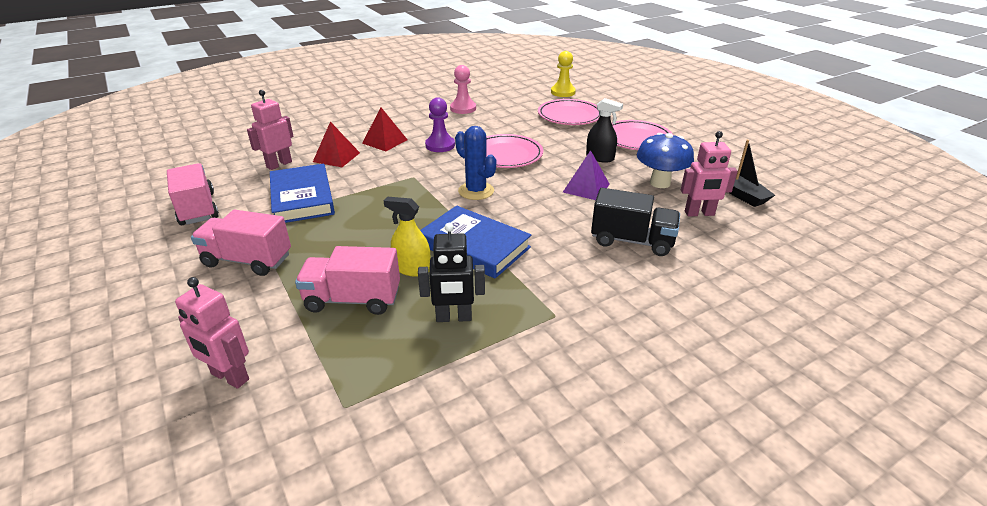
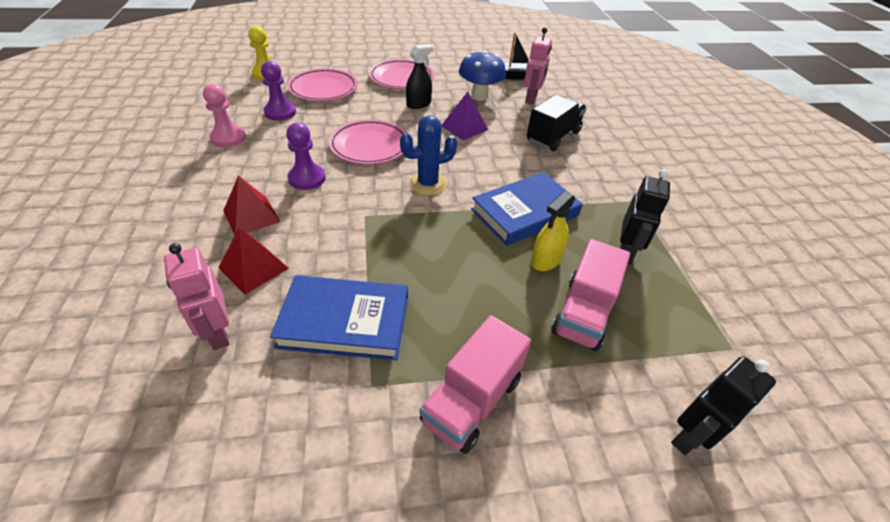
camera: 70 degrees left, 10 degrees up
pink truck [167,163,219,225] -> none
pink robot [175,277,249,389] -> black robot [671,356,776,455]
none -> purple pawn [261,61,296,121]

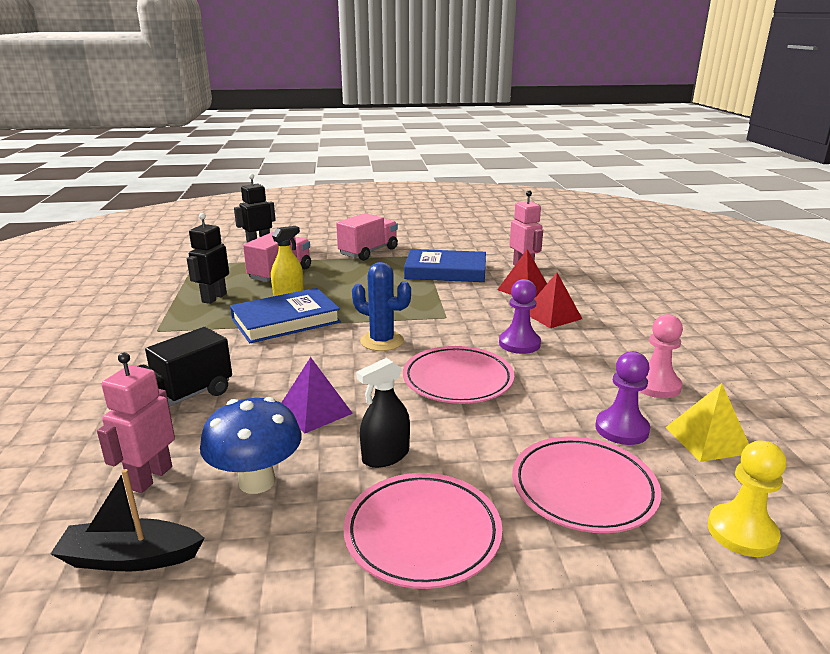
camera: 175 degrees left, 20 degrees down
blue cactus [400,116,457,195] -> blue cactus turned 45 degrees clockwise [352,262,411,351]
none -> yellow pyramid [665,383,749,462]

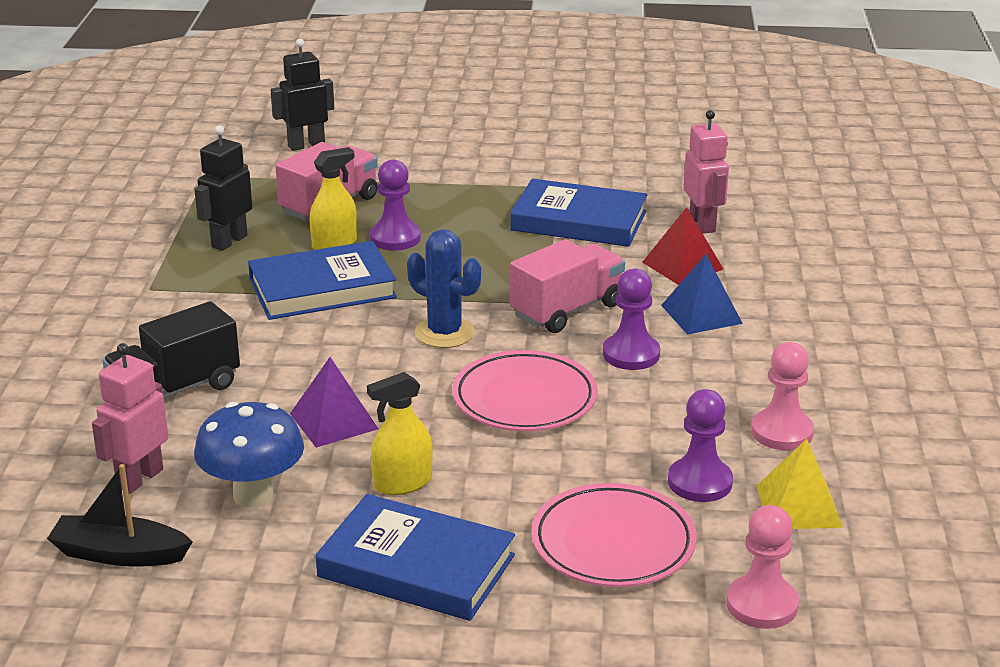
camera: 10 degrees right, 5 degrees up
pink truck [336,213,398,261] -> pink truck moved to [510,239,625,333]
pink plate [344,473,502,589] -> blue book [316,494,515,621]
black spray bottle [356,358,410,468] -> yellow spray bottle [367,372,432,495]
red pyramid [530,272,582,328] -> blue pyramid [661,254,743,335]
yellow pawn [708,440,786,557] -> pink pawn [726,505,799,629]
none -> purple pawn [370,159,421,251]

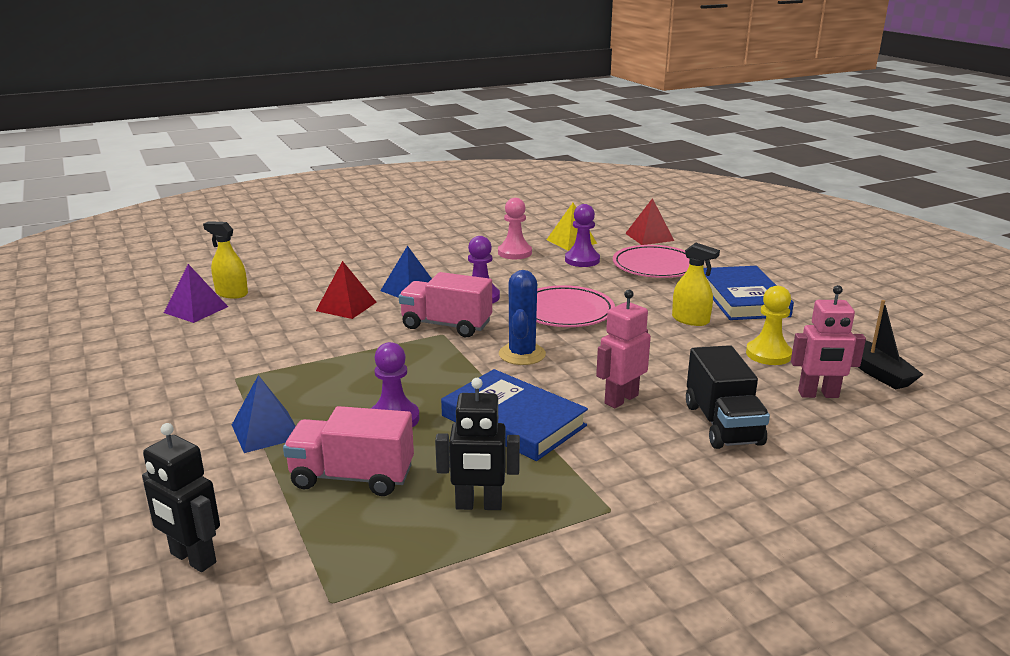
camera: 120 degrees left, 5 degrees down
black truck [102,301,240,398] -> black truck turned 60 degrees clockwise [686,345,770,449]
blue mushroom [194,402,304,508] -> yellow pawn [746,286,792,365]
purple pyramid [290,357,378,448] -> purple pyramid moved to [164,264,228,323]
yellow spray bottle [309,147,357,250] -> yellow spray bottle moved to [203,221,248,299]
blue book [510,179,647,247] -> none
pink robot [683,110,729,234] -> pink robot moved to [596,290,651,408]
pink pawn [726,505,799,629] -> red pyramid [625,198,674,245]
none -> blue pyramid [232,375,296,453]

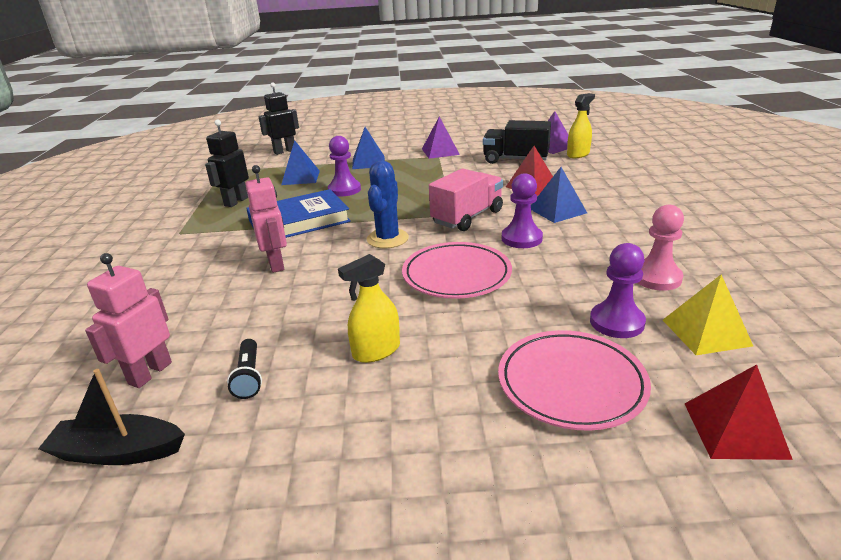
camera: 115 degrees right, 5 degrees up
pink truck [283,406,414,496] -> blue pyramid [281,140,320,185]
blue cactus [499,270,546,365] -> blue cactus turned 75 degrees clockwise [367,161,409,248]
black truck [686,345,770,449] -> black truck moved to [483,120,551,164]
blue book [703,266,794,320] -> none
yellow pawn [746,286,792,365] -> black flashlight [227,339,262,399]
none -> purple pyramid [422,117,460,159]

